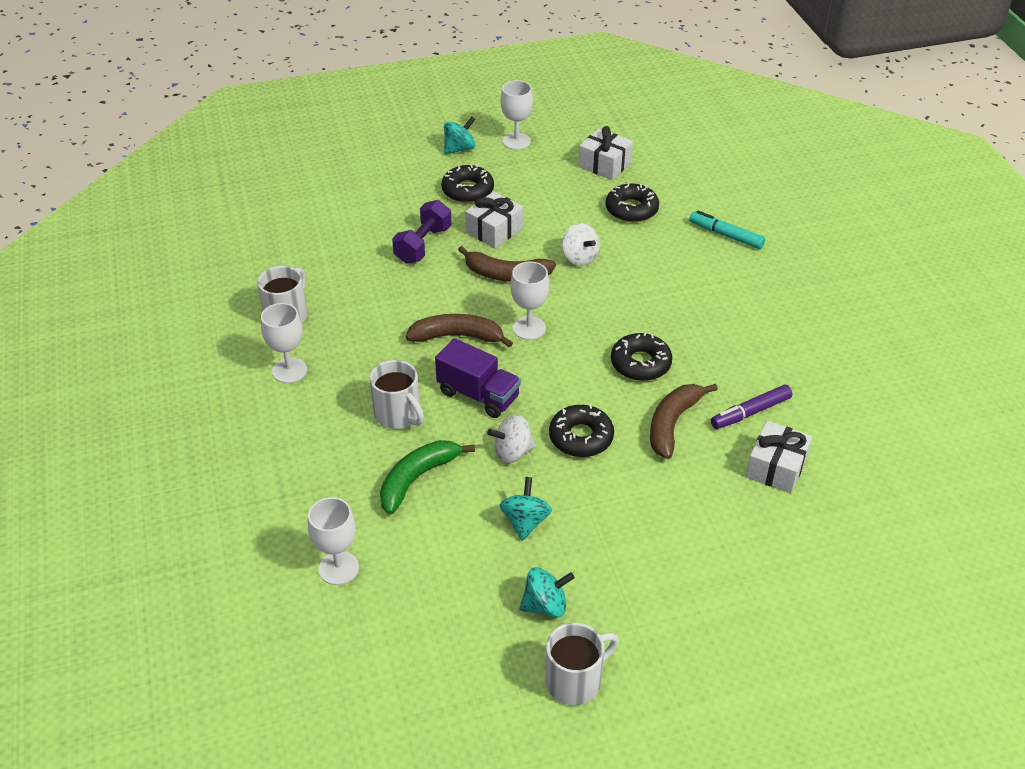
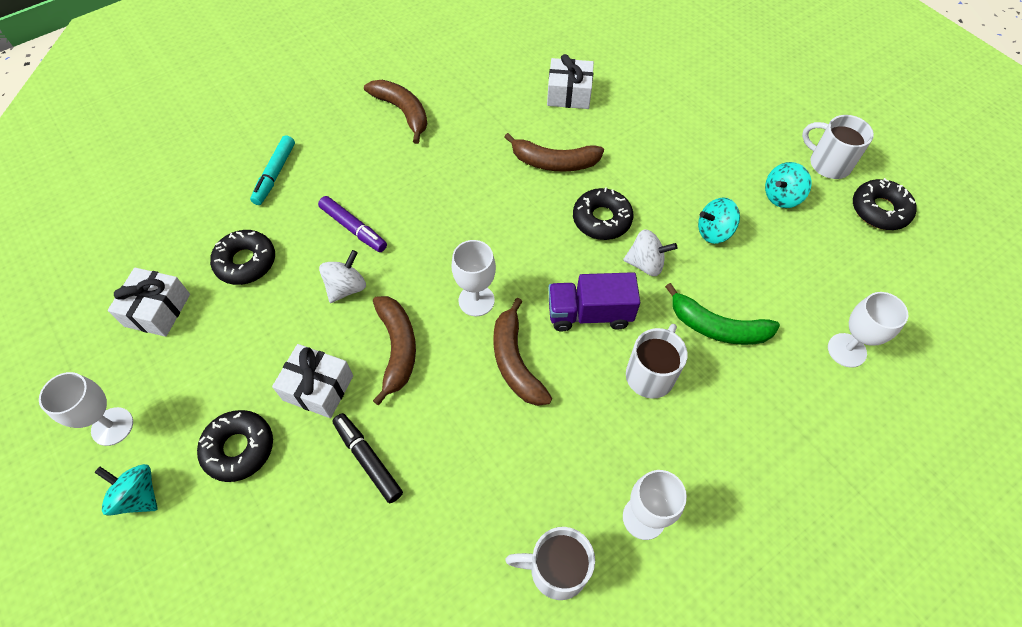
camera: 110 degrees left, 15 degrees up
purple dumbbell [392,200,452,264] -> black marker [333,413,403,503]
purple truck [435,338,521,418] -> purple truck turned 105 degrees counterclockwise [548,272,640,332]
white spinning top [487,414,536,463] -> white spinning top turned 45 degrees counterclockwise [623,229,677,276]
turquoise spinning top [519,567,575,618] -> turquoise spinning top turned 90 degrees counterclockwise [765,162,811,208]
black donut [611,332,672,381] -> black donut moved to [853,178,917,230]
purple marker [711,384,792,429] -> purple marker moved to [318,196,387,252]
none -> brown banana [364,80,427,144]

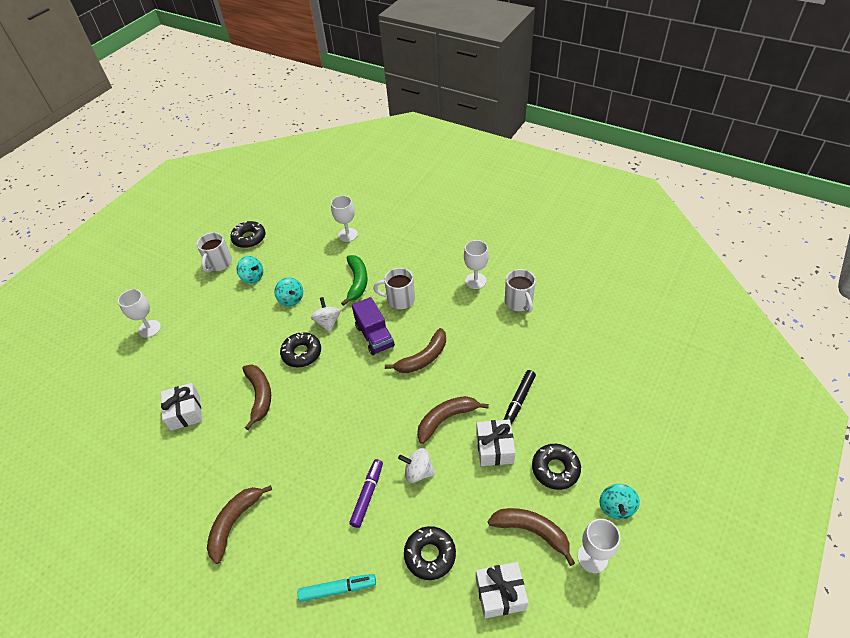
camera: 110 degrees left, 10 degrees down
white goblet [452,240,496,316] -> white goblet moved to [118,289,161,338]
none -> brown banana [488,508,575,566]

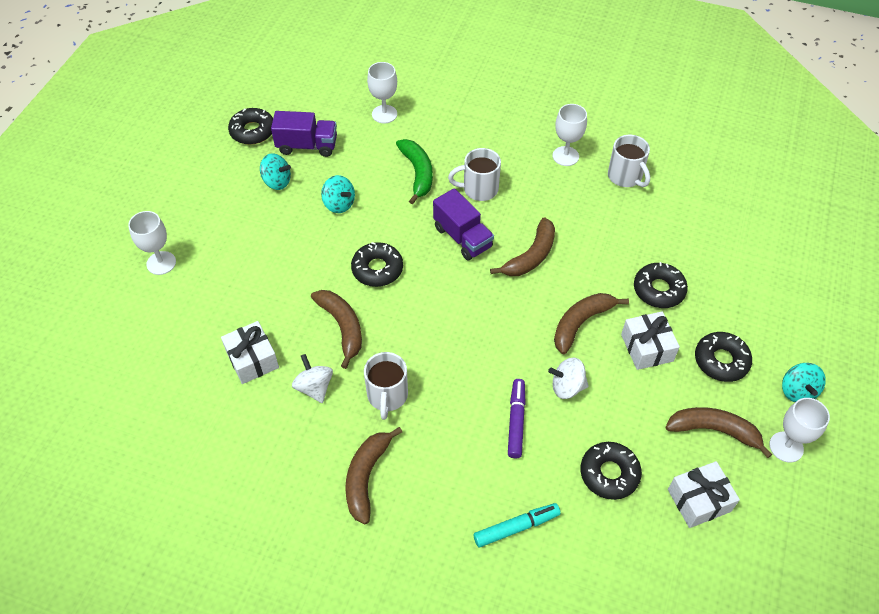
camera: 15 degrees left, 5 degrees up
white mug [197,232,232,273] -> white mug moved to [364,352,408,420]
white spinning top [311,297,340,332] -> white spinning top moved to [292,354,333,403]
black marker [504,370,536,424] -> black donut [634,262,688,308]
none -> purple truck [271,111,337,157]

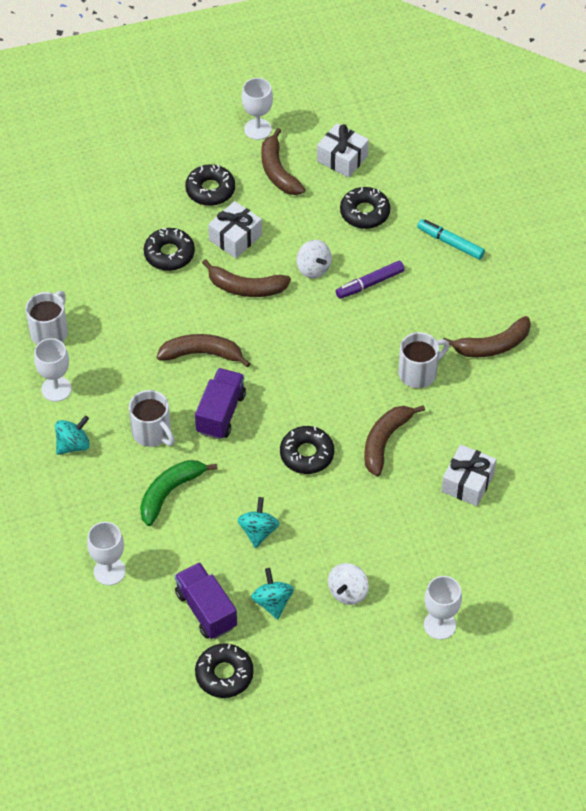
camera: 125 degrees left, 0 degrees up
white spinning top [292,354,333,403] -> white spinning top moved to [328,563,369,605]
turquoise spinning top [782,363,826,402] -> turquoise spinning top moved to [55,416,90,455]

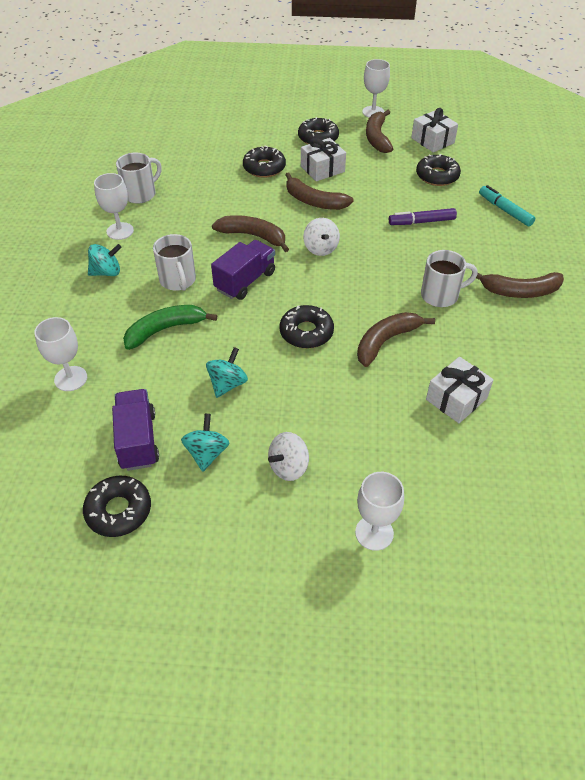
camera: 20 degrees right, 5 degrees down
white spinning top [297,240,332,279] -> white spinning top moved to [303,218,340,256]

